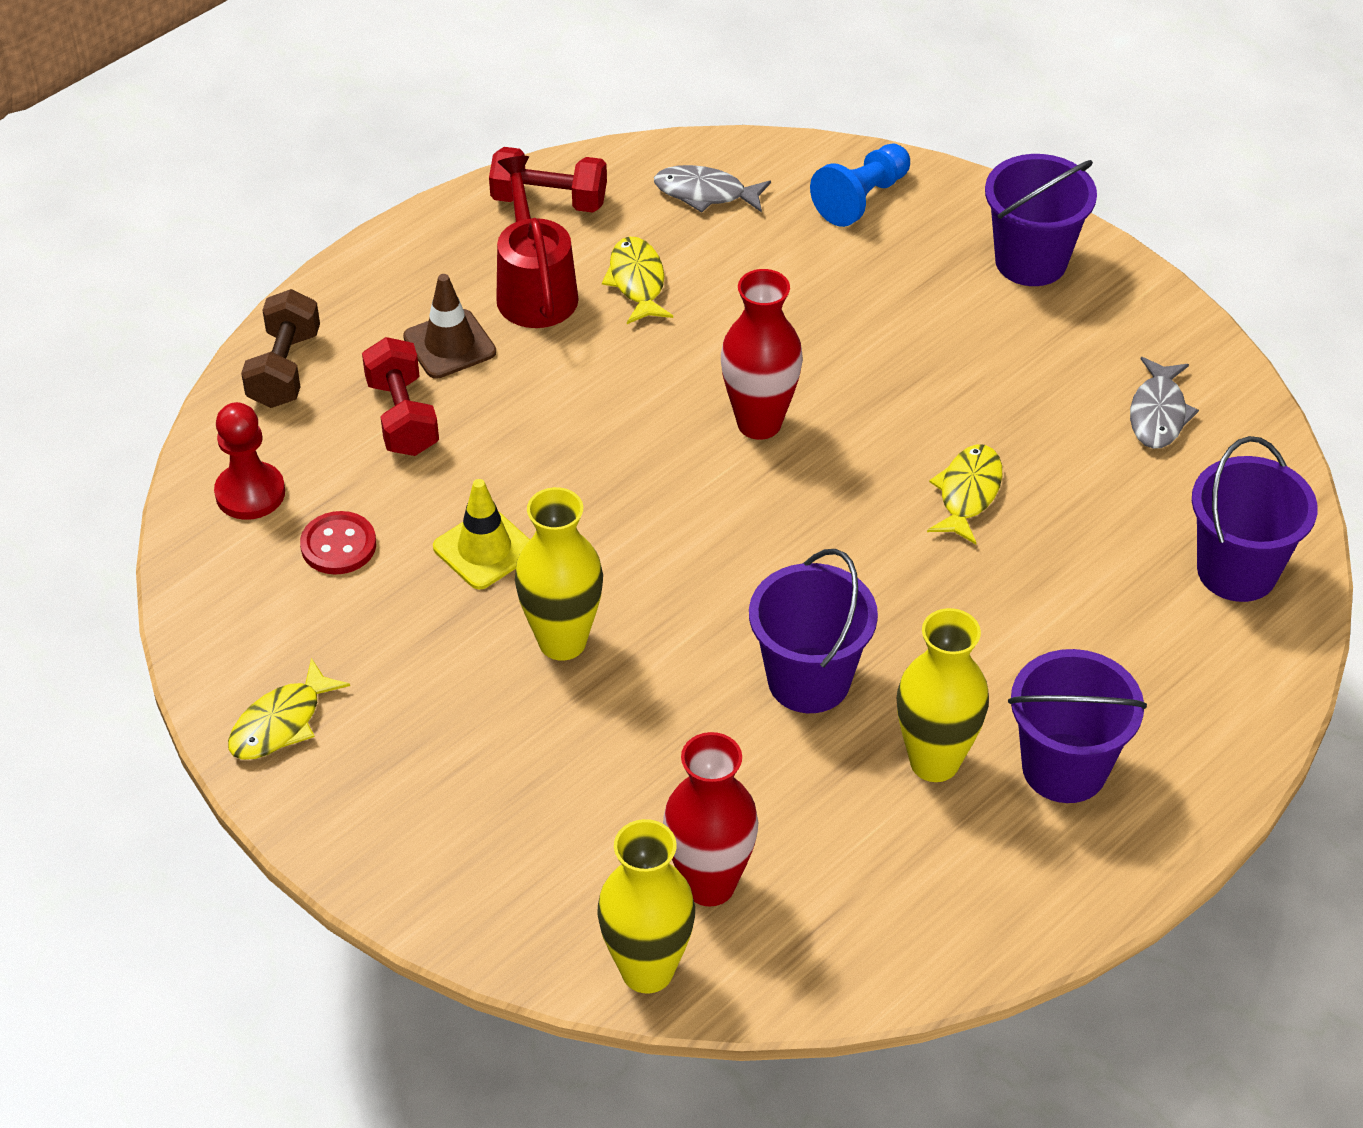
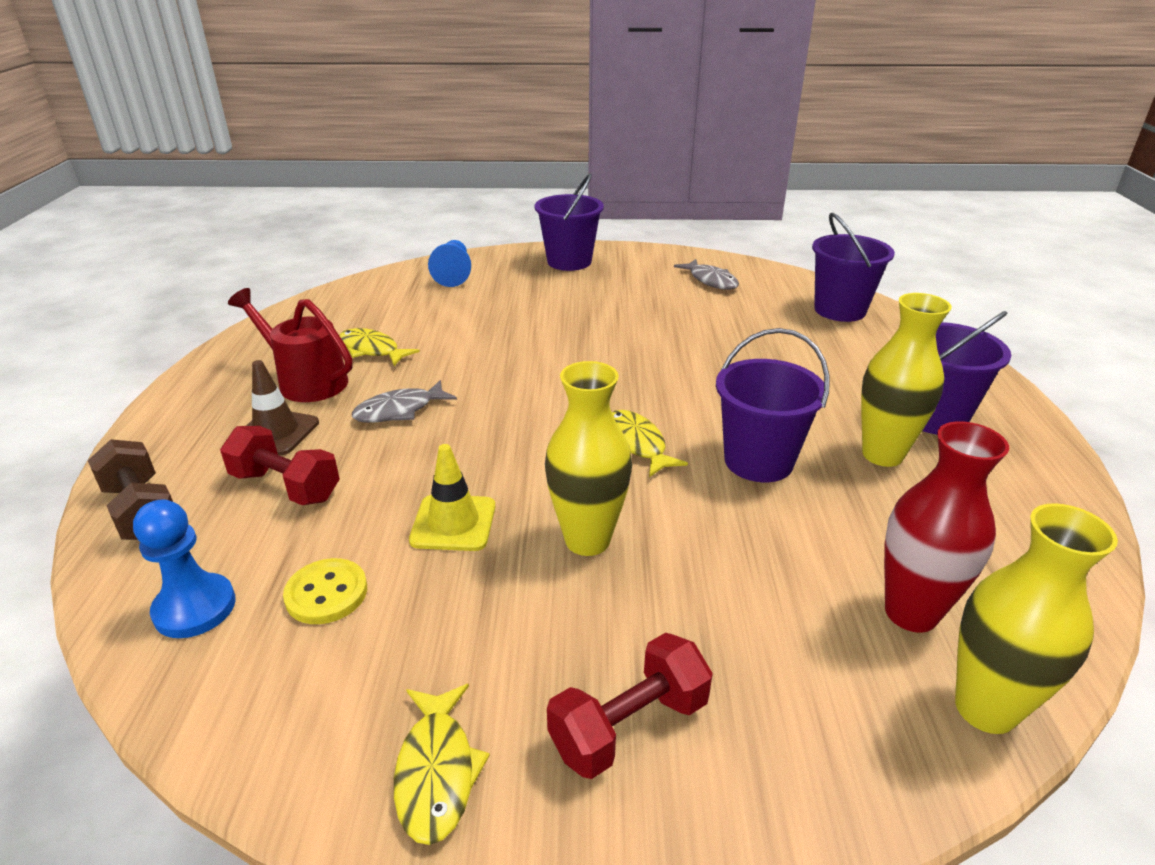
camera: 45 degrees left, 15 degrees down
red pawn [214,402,285,520] -> blue pawn [133,499,236,638]
red button [300,511,376,575] -> yellow button [283,558,367,624]
red dumbbell [489,147,607,213] -> red dumbbell moved to [547,633,713,779]
grey fish [654,165,771,213] -> grey fish moved to [352,380,457,423]
red vase [721,269,803,440] -> none
yellow fish [927,444,1002,544] -> yellow fish moved to [612,410,688,477]

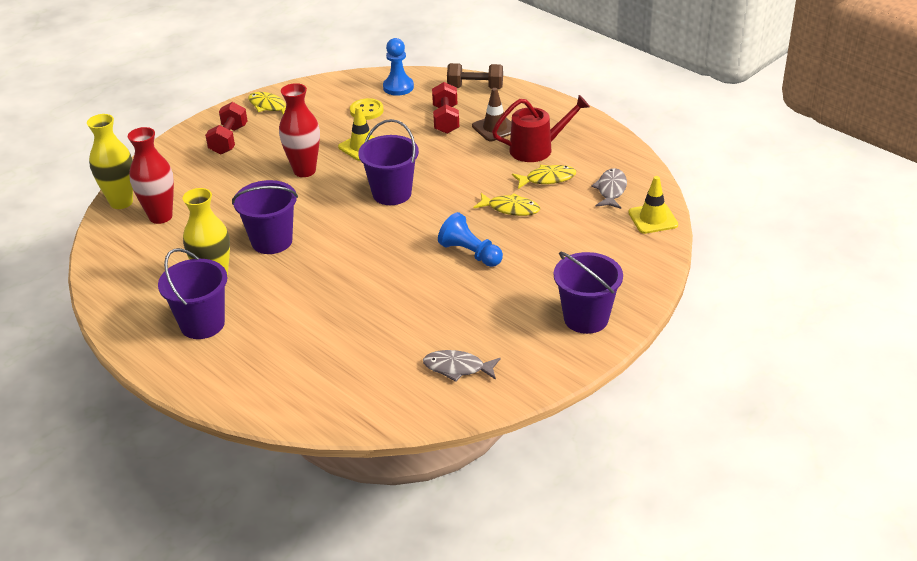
camera: 135 degrees right, 5 degrees up
red dumbbell [220,426,340,505] -> red dumbbell turned 75 degrees counterclockwise [432,82,459,134]
grey fish [352,380,457,423] -> grey fish moved to [591,168,627,209]
blue pawn [428,240,471,287] -> blue pawn moved to [438,212,503,267]
yellow vase [545,361,632,556] -> red vase [279,83,320,177]
yellow fish [612,410,688,477] -> yellow fish moved to [473,193,540,216]
purple bucket [812,213,895,322] -> purple bucket moved to [358,119,419,205]
none -> yellow traffic cone [628,176,678,234]

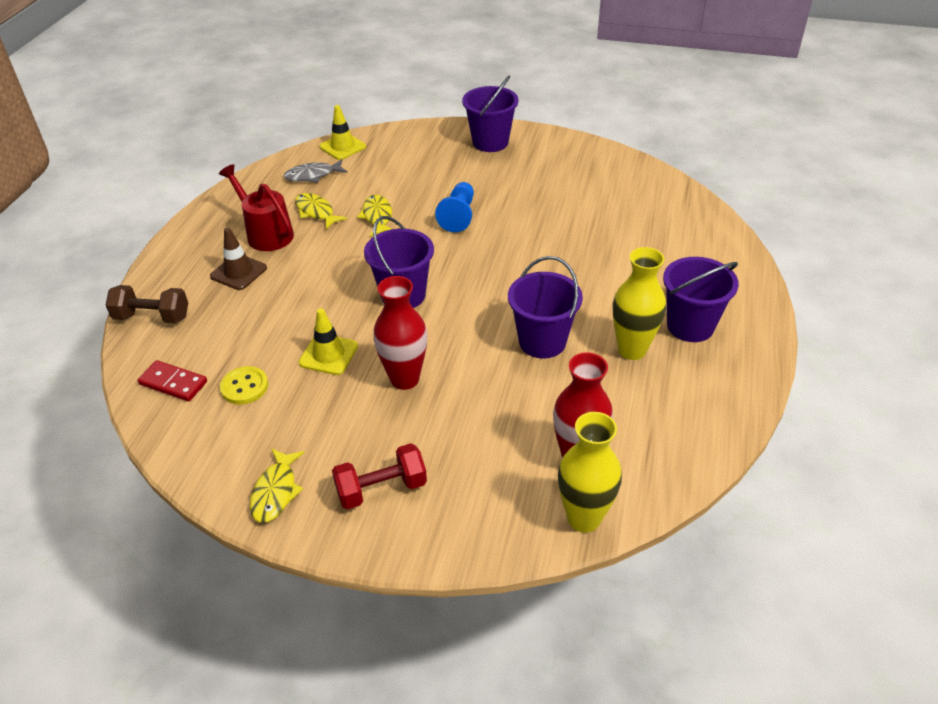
camera: 120 degrees left, 5 degrees up
blue pawn [383,38,414,96] -> red domino [138,360,207,401]
grey fish [423,350,501,382] -> none
red dumbbell [432,82,459,134] -> none
brown dumbbell [447,63,503,89] -> brown dumbbell turned 60 degrees counterclockwise [106,285,188,323]

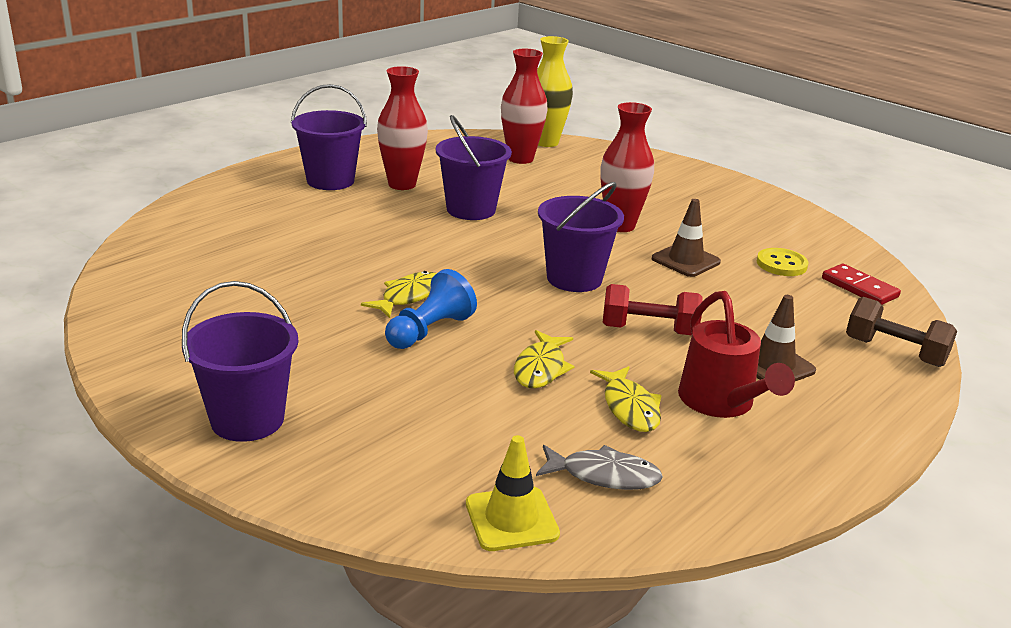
camera: 155 degrees left, 15 degrees down
yellow fish [250,448,305,523] -> yellow fish moved to [361,271,437,318]
yellow traffic cone [299,308,358,375] -> brown traffic cone [652,199,721,277]
red dumbbell [332,443,427,510] -> red dumbbell moved to [603,284,703,335]
yellow vase [613,247,666,360] -> red vase [377,66,428,190]

